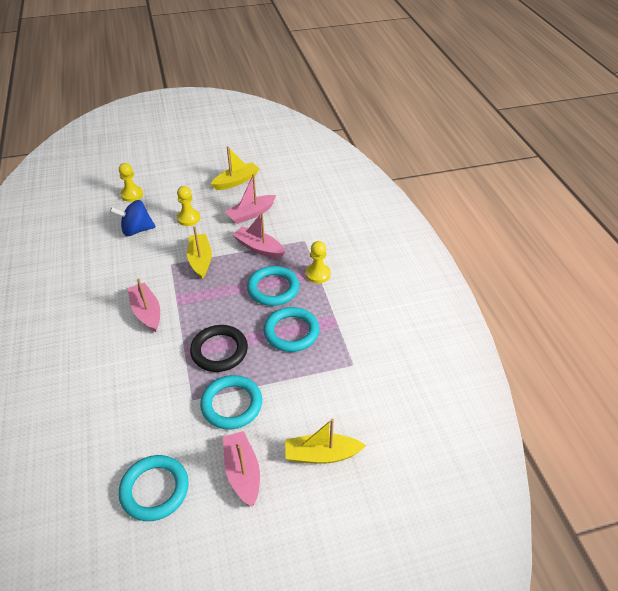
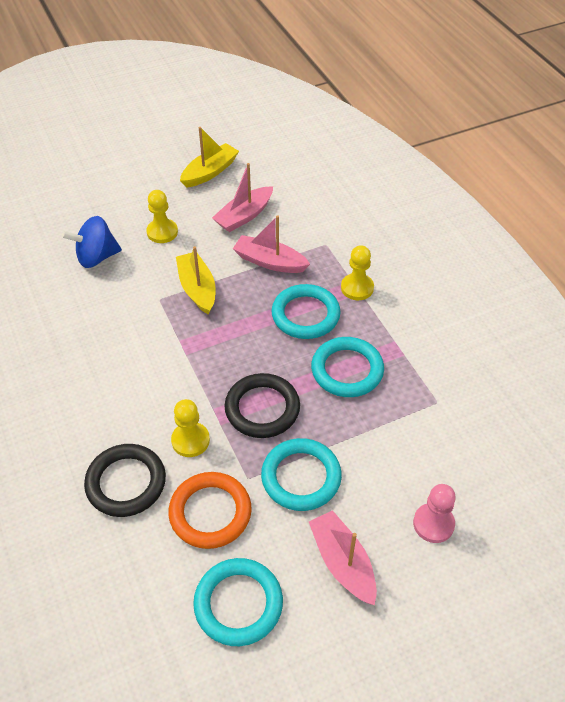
camera: 10 degrees left, 5 degrees up
yellow pawn [119,163,143,202] -> yellow pawn moved to [171,399,210,457]
pink boat [128,278,160,332] -> none
yellow boat [285,418,366,464] -> pink pawn [413,484,456,543]
none -> black ring [84,444,166,517]
none -> orange ring [168,472,252,549]

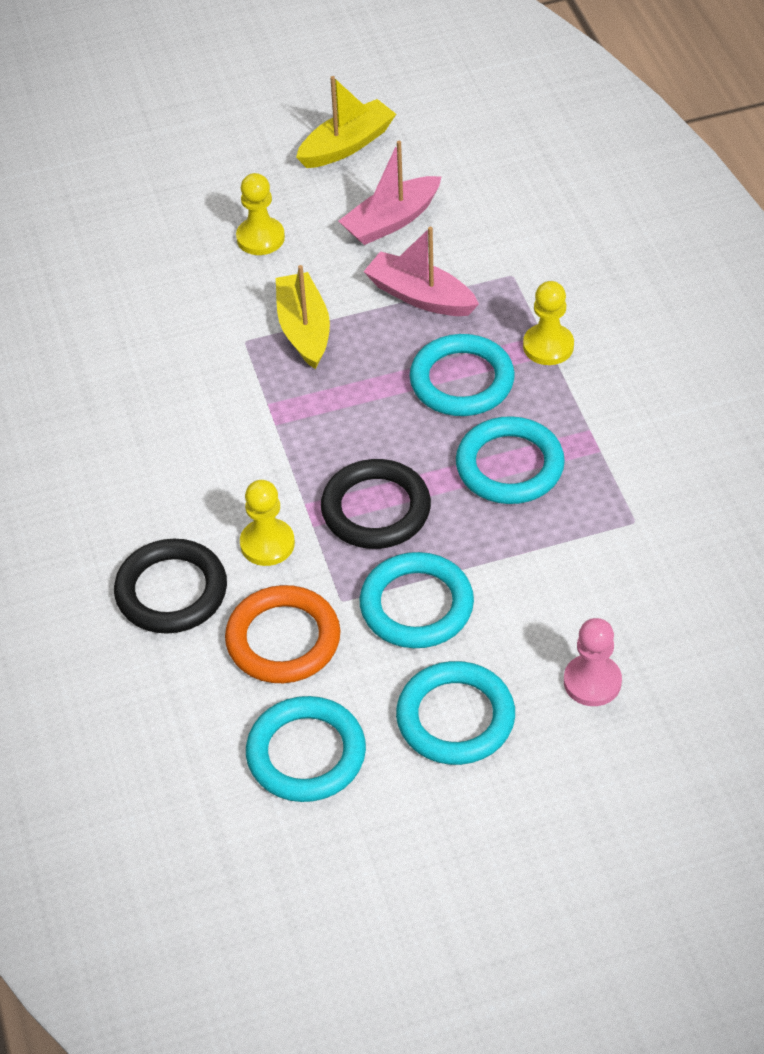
camera: 10 degrees right, 0 degrees up
blue spinning top [61,216,122,268] -> none
pink boat [309,510,377,605] -> turquoise ring [396,661,515,765]

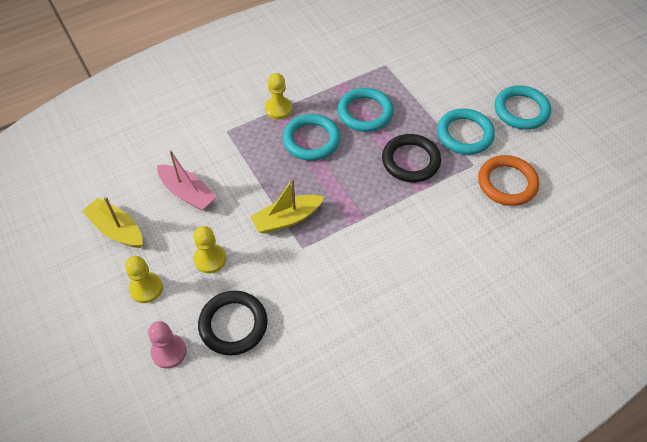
camera: 105 degrees left, 5 degrees up
black ring [114,539,227,634] -> black ring moved to [198,291,268,355]
yellow pawn [240,480,295,566] -> yellow pawn moved to [125,256,163,303]
turquoise ring [246,696,366,802] -> none
pink boat [364,227,479,316] -> none
pink pawn [564,618,622,706] -> pink pawn moved to [148,321,186,369]

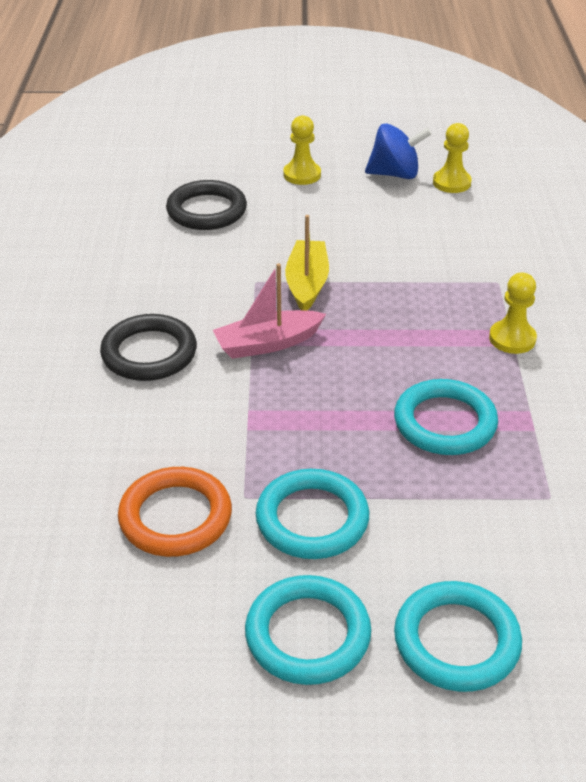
camera: 120 degrees right, 15 degrees down
yellow boat [82,197,143,248] -> blue spinning top [365,123,431,179]
pink pawn [148,321,186,369] -> none
pink boat [157,150,217,211] -> pink boat moved to [213,263,326,359]
yellow pawn [194,226,226,274] -> yellow pawn moved to [433,123,472,193]
turquoise ring [283,114,340,161] -> turquoise ring moved to [394,581,522,692]
black ring [382,134,441,182] -> black ring moved to [100,314,197,381]

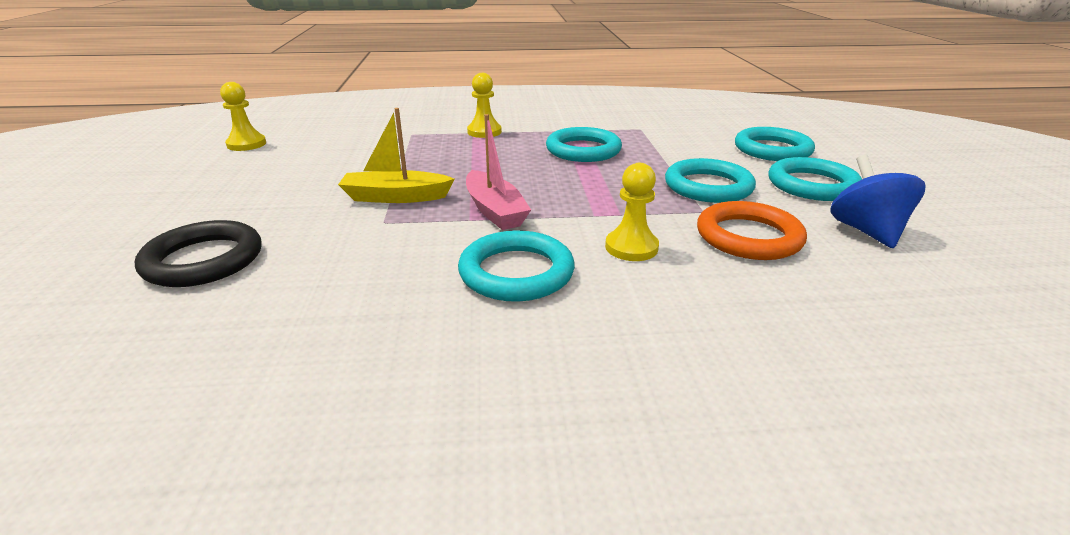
camera: 95 degrees left, 10 degrees down
black ring [100,314,197,381] -> turquoise ring [458,230,575,302]
yellow pawn [283,115,321,185] -> yellow pawn moved to [605,163,659,261]
blue spinning top [365,123,431,179] -> blue spinning top moved to [830,155,926,248]

